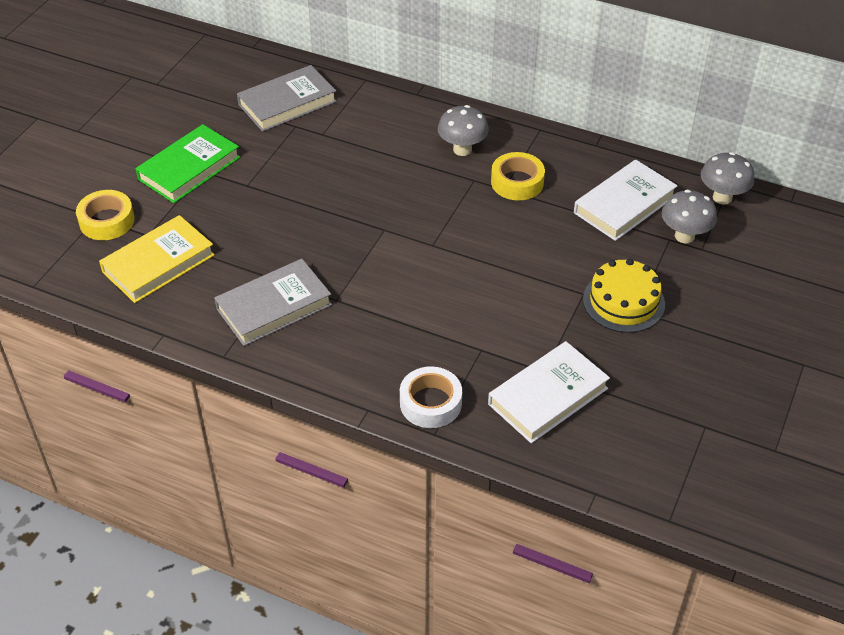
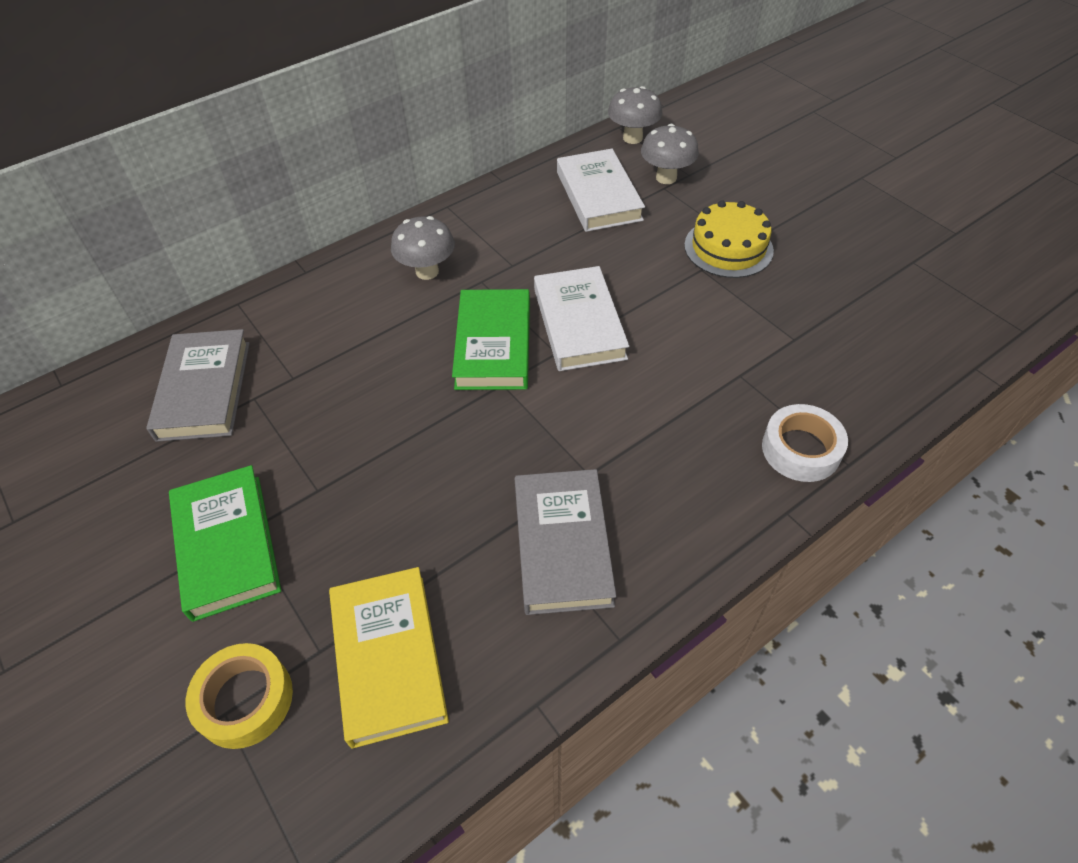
camera: 60 degrees left, 5 degrees up
white book [488,341,610,443] -> white book moved to [534,266,629,371]
yellow tape [491,152,545,200] -> none
none -> green book [452,289,530,390]

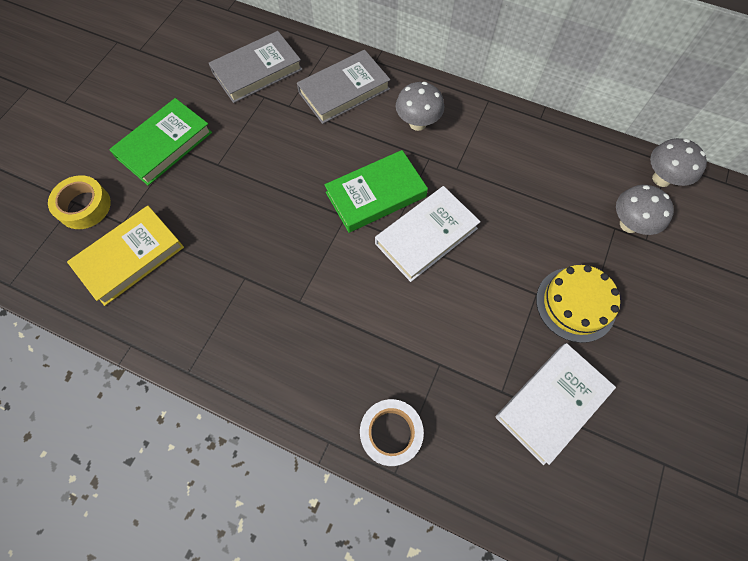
camera: 60 degrees right, 15 degrees up
grey book [514,469,616,615] -> grey book moved to [297,50,390,124]
white book [557,149,645,232] -> white book moved to [495,343,616,465]

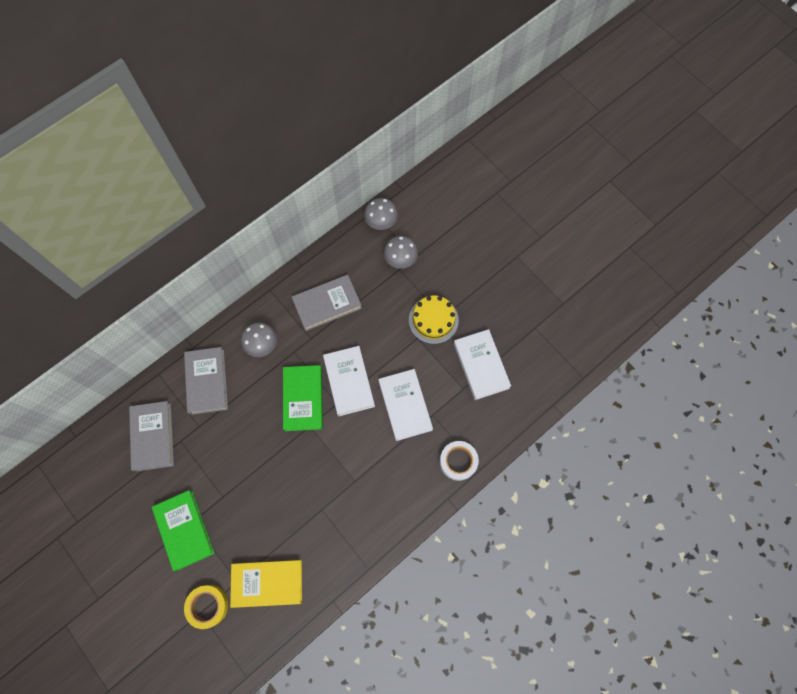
camera: 65 degrees left, 5 degrees up
yellow book [67,206,184,306] -> yellow book turned 75 degrees counterclockwise [230,560,302,608]
none -> grey book [292,275,362,331]
none -> white book [378,369,433,441]

